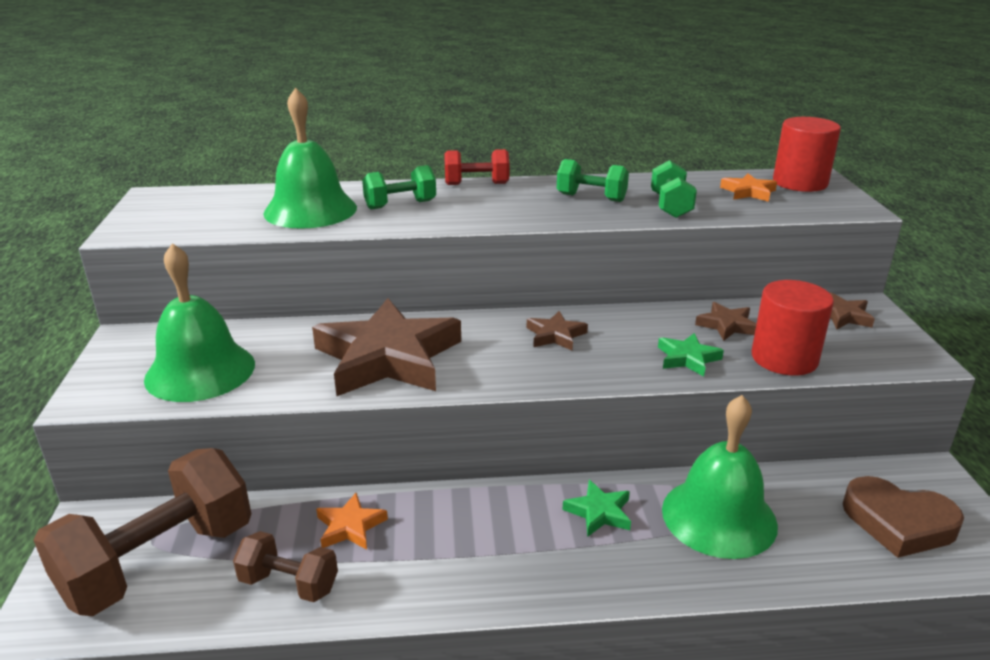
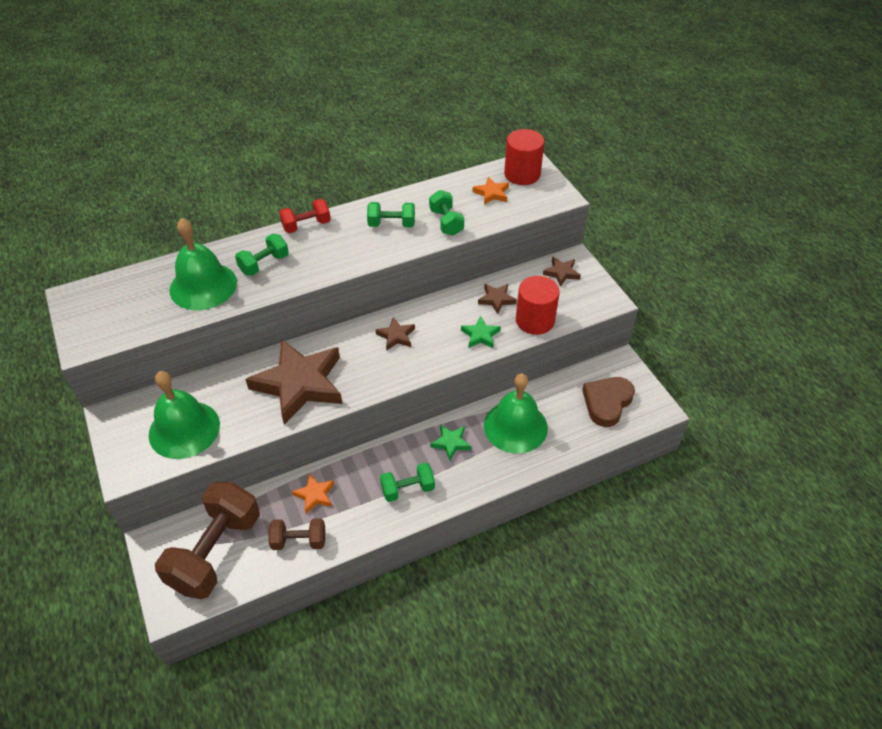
camera: 20 degrees left, 20 degrees up
brown heart [843,476,964,558] -> brown heart turned 120 degrees clockwise [582,377,635,427]
none -> green dumbbell [380,463,435,502]

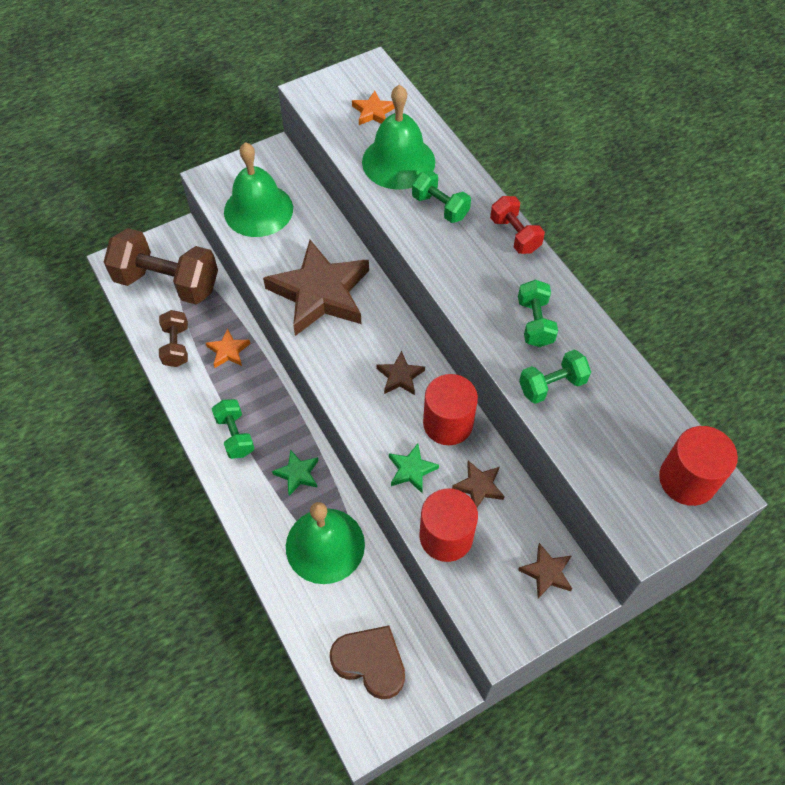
camera: 85 degrees right, 10 degrees up
orange star [473,177,509,205] -> orange star moved to [352,91,395,125]
none -> red cylinder [423,374,478,445]

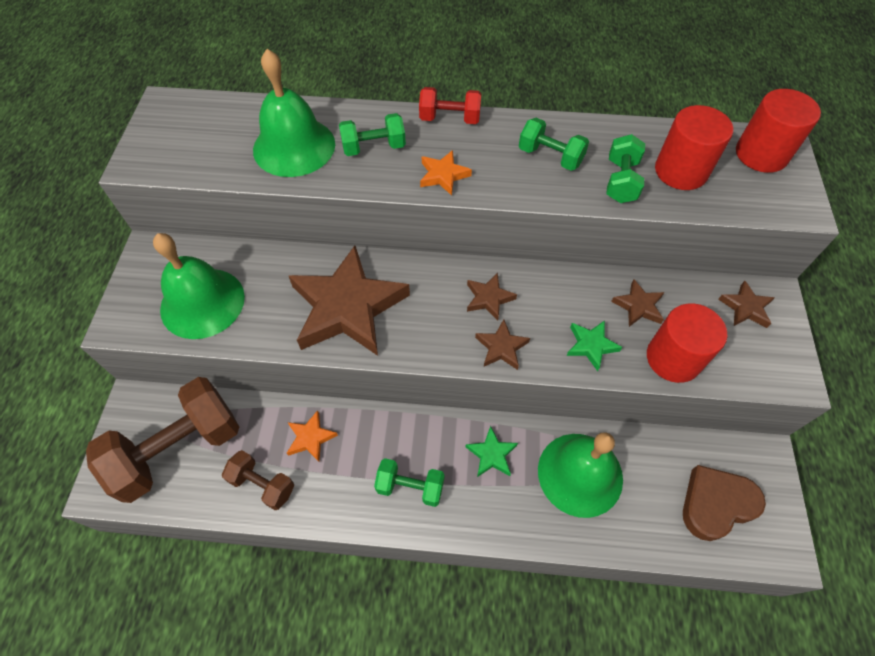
camera: 55 degrees left, 0 degrees up
orange star [352,91,395,125] -> orange star moved to [420,150,472,196]
red cylinder [423,374,478,445] -> red cylinder moved to [655,105,733,190]
none -> brown star [475,319,530,370]

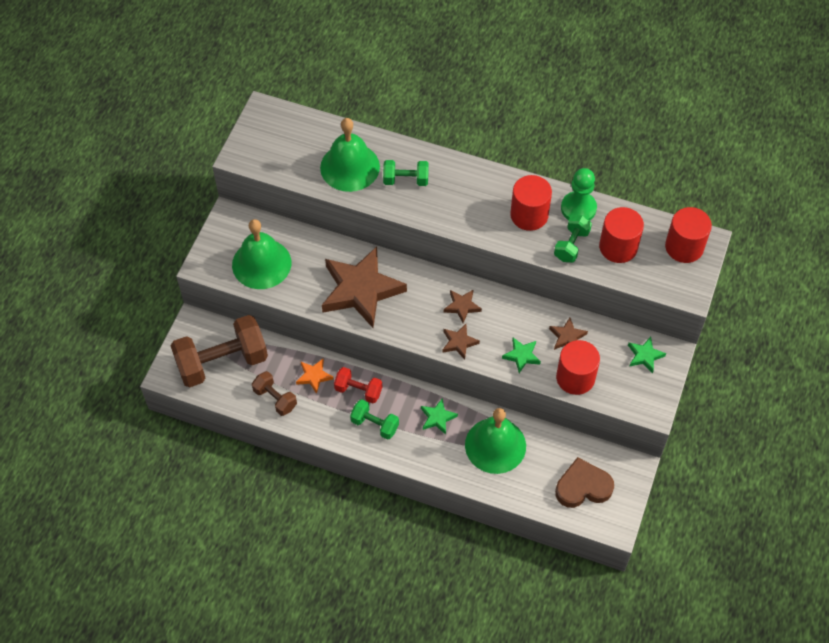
camera: 15 degrees right, 0 degrees up
red dumbbell [419,87,482,124] -> red dumbbell moved to [334,367,382,403]
orange star [420,150,472,196] -> none
green dumbbell [519,118,589,171] -> red cylinder [510,175,552,231]
brown star [718,281,775,328] -> green star [628,337,666,373]
none -> green pawn [561,168,597,221]

